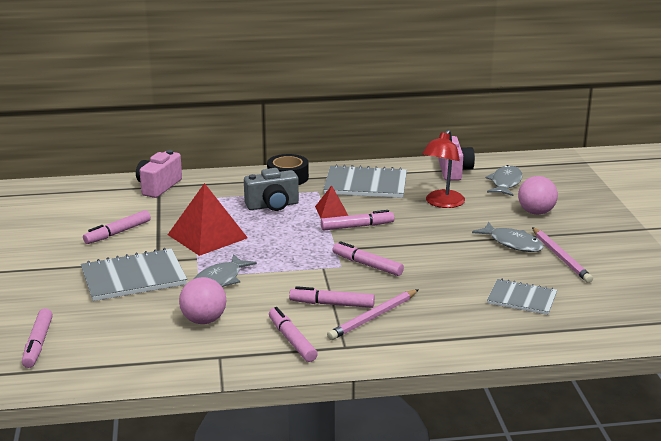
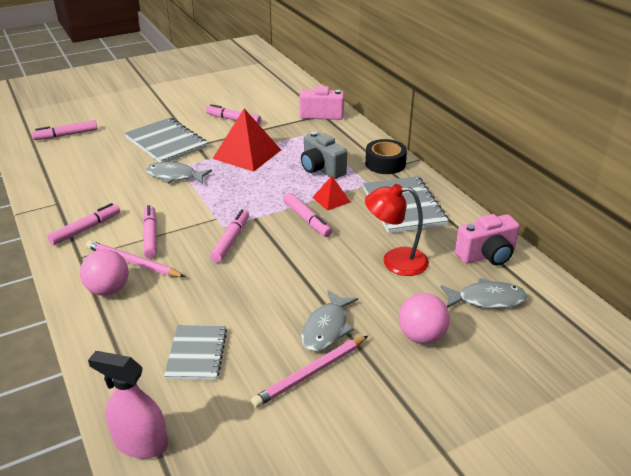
camera: 70 degrees right, 10 degrees up
pink ball [179,277,227,324] -> pink ball moved to [80,249,129,296]
none -> pink spray bottle [88,351,168,459]

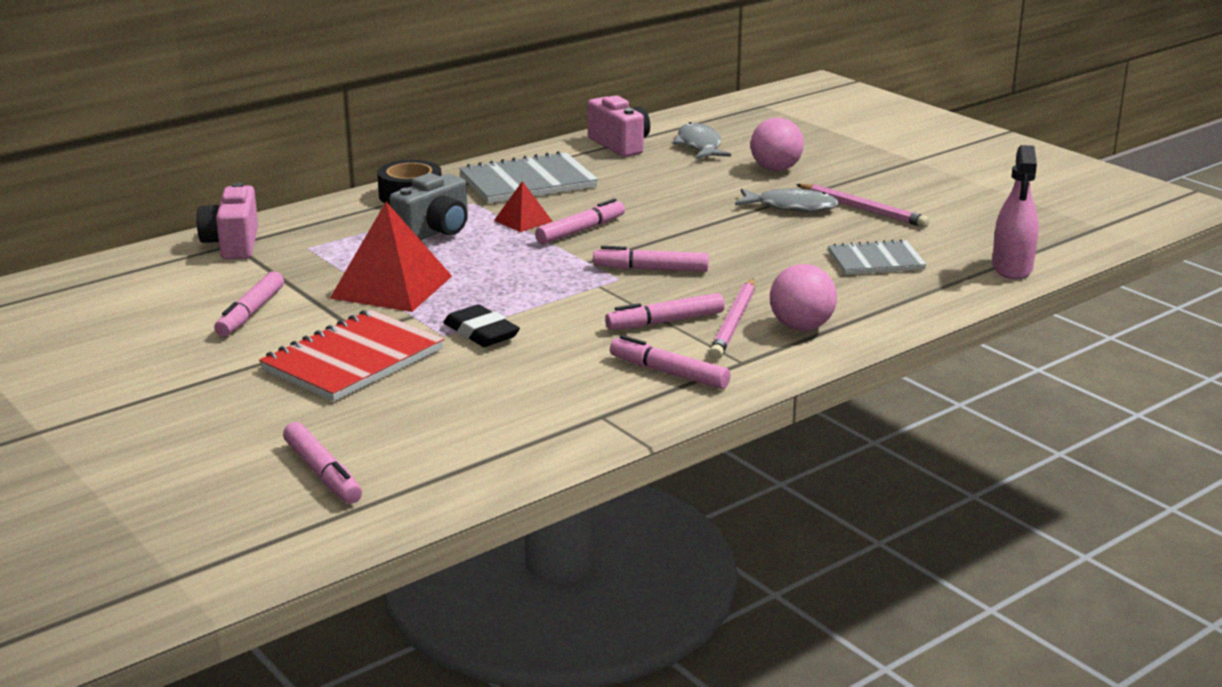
camera: 100 degrees left, 10 degrees down
grey notebook [125,117,208,162] -> red notebook [259,310,444,402]
grey fish [145,162,212,184] -> black eraser [443,304,520,347]
red lamp [365,184,429,276] -> none

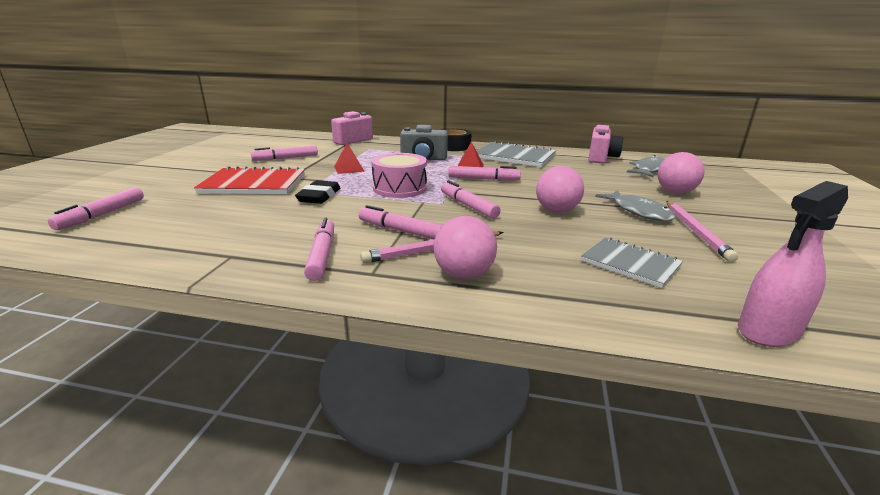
camera: 50 degrees right, 0 degrees up
red pyramid [330,202,452,312] -> red pyramid [334,143,365,174], size x0.51
none -> pink drum [371,153,427,198]
none -> pink ball [536,166,584,213]

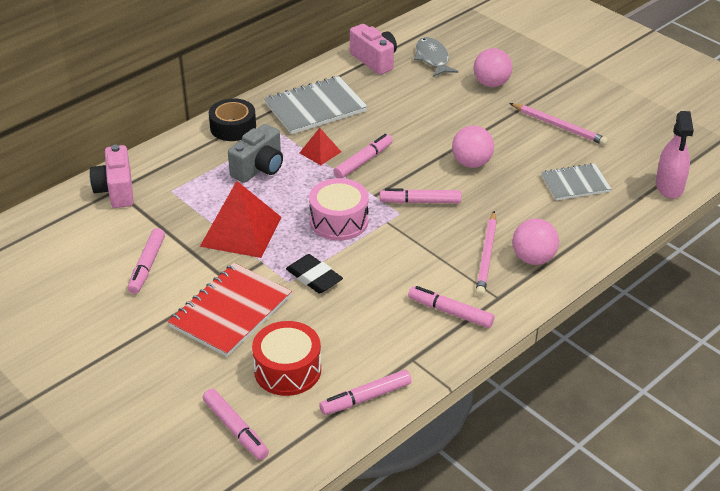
camera: 55 degrees left, 15 degrees up
red pyramid [334,143,365,174] -> red pyramid [200,181,281,258], size x1.96
pink marker [359,205,443,239] -> pink marker moved to [319,370,412,415]
grey fish [595,190,676,221] -> none
none -> red drum [252,321,321,396]

